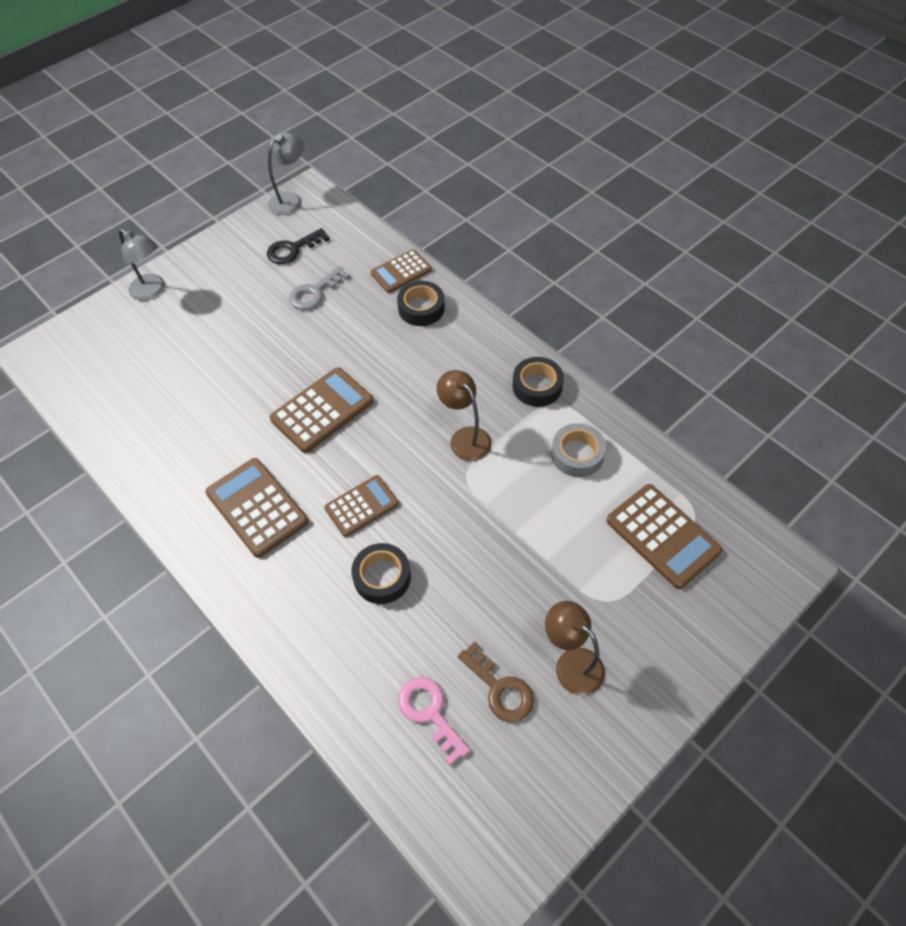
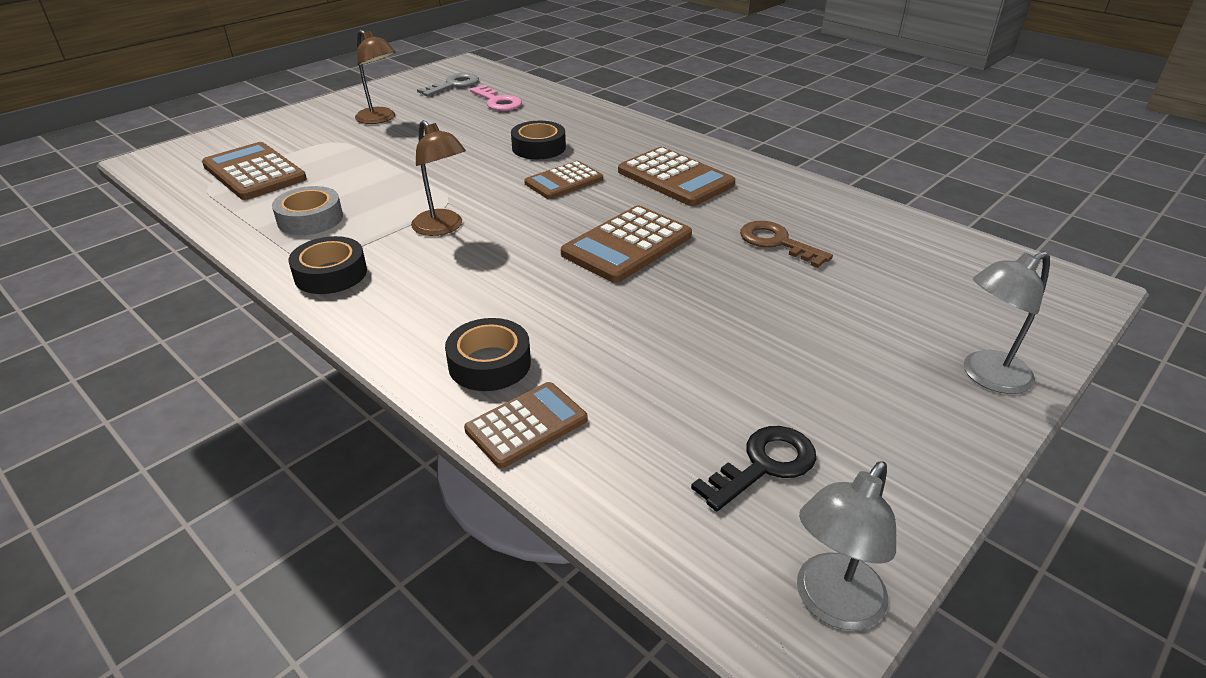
camera: 175 degrees right, 20 degrees down
grey lamp [119,229,165,301] -> grey lamp turned 60 degrees counterclockwise [964,251,1050,394]
grey key [289,266,350,310] -> grey key moved to [417,73,479,96]
brown key [458,641,534,722] -> brown key moved to [740,221,833,268]

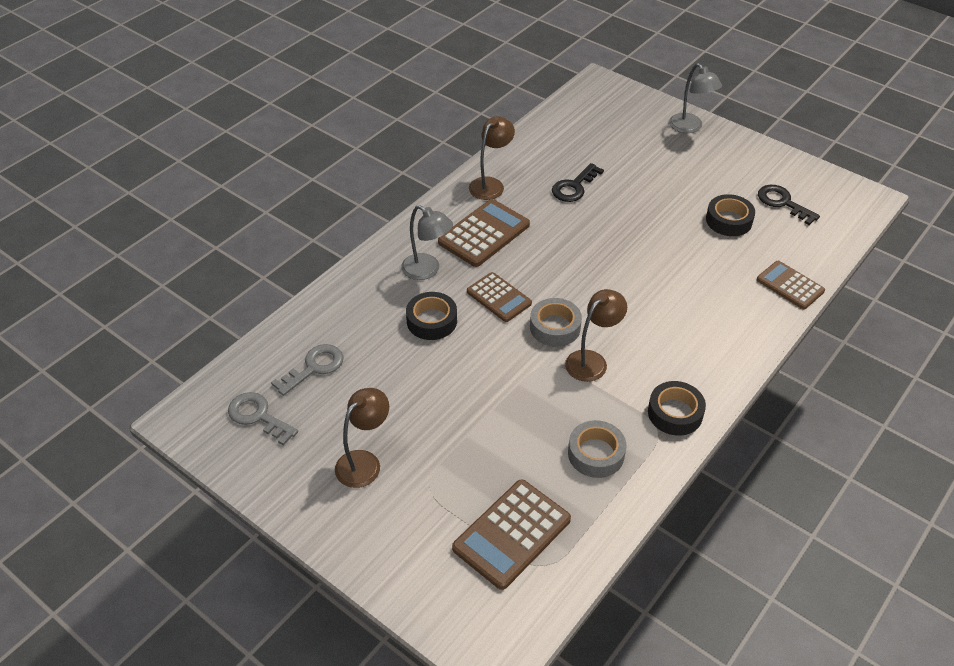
camera: 95 degrees left, 10 degrees up
black tape [445,318,531,391] -> black tape moved to [706,194,755,236]
pink key [470,85,522,111] -> grey key [271,344,344,396]
brown calculator [561,206,692,283] -> none
brown key [740,221,833,268] -> black key [552,163,604,202]
grey lamp [797,461,896,630] -> grey lamp moved to [401,205,453,280]
none -> brown lamp [469,116,515,200]
none -> grey tape [530,298,582,347]

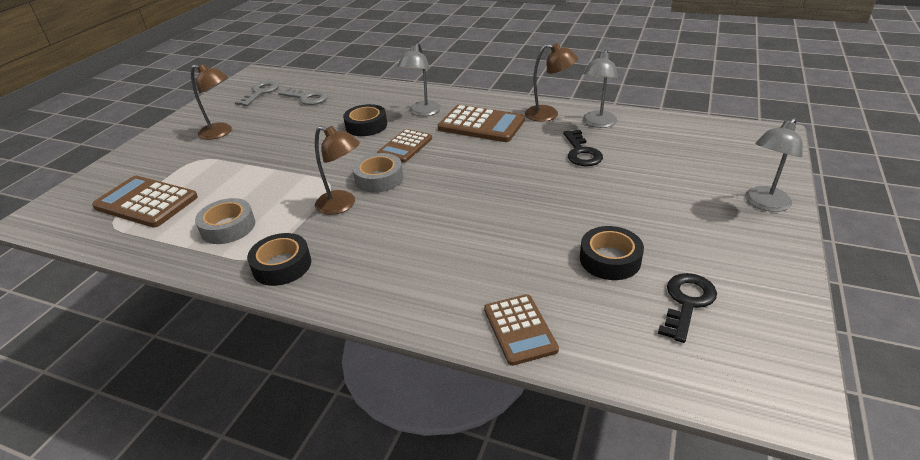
camera: 75 degrees right, 10 degrees down
black key [552,163,604,202] -> black key turned 120 degrees counterclockwise [563,130,603,166]
brown calculator [757,261,825,309] -> brown calculator turned 135 degrees clockwise [484,294,559,366]
none -> grey lamp [583,49,618,128]

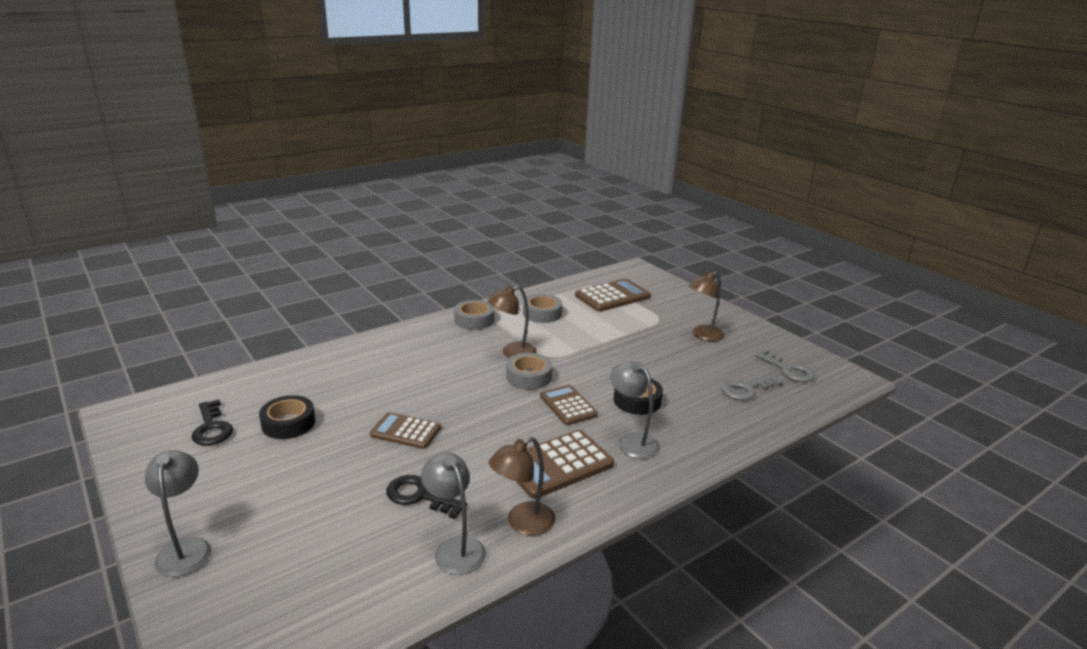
camera: 120 degrees right, 10 degrees down
black tape [247,233,311,286] -> grey tape [454,300,494,330]
brown calculator [484,294,559,366] -> brown calculator moved to [370,412,441,449]

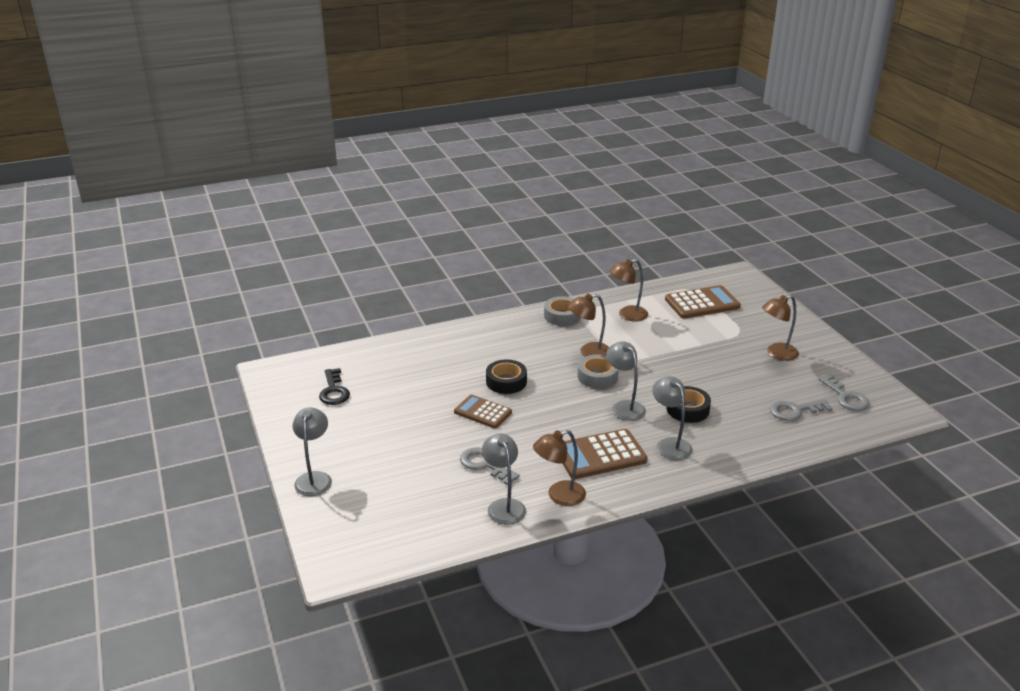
camera: 15 degrees right, 5 degrees up
black tape [259,395,315,439] -> black tape moved to [486,360,527,394]
black key [386,475,467,519] -> grey key [460,447,520,485]
grey tape [523,294,562,323] -> brown lamp [609,259,648,322]
brown calculator [540,385,598,425] -> grey lamp [606,341,646,421]

